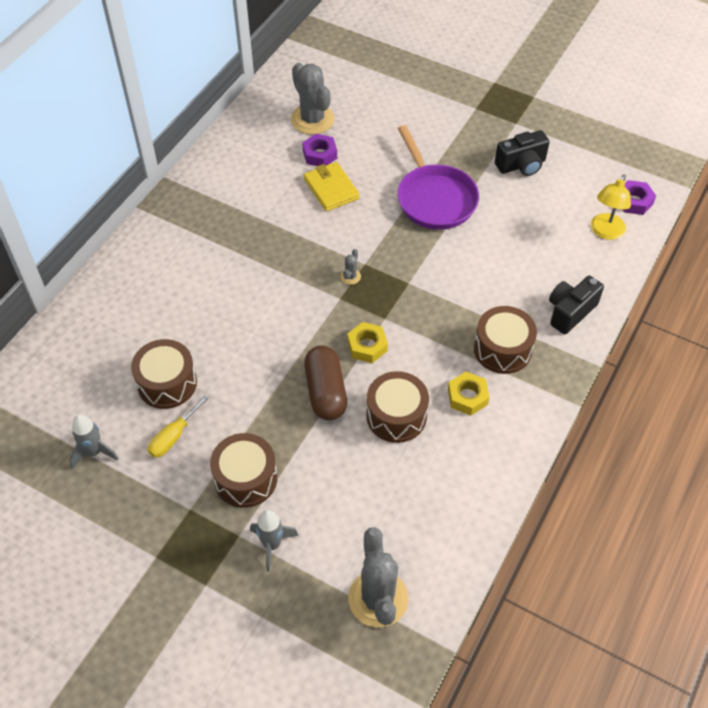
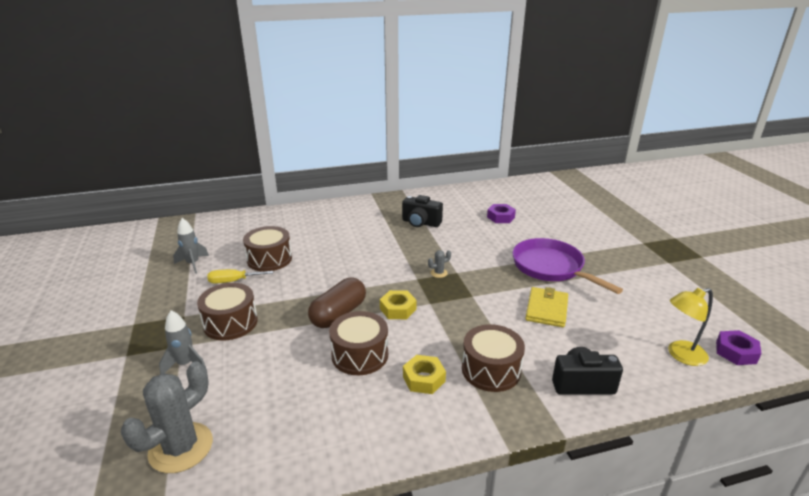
camera: 45 degrees right, 25 degrees down
grey cactus [291,63,334,135] -> none
yellow wallet [304,162,360,211] -> yellow wallet moved to [525,287,568,327]
purple pan [397,125,479,230] -> purple pan turned 120 degrees clockwise [513,238,623,294]
black camera [495,130,550,176] -> black camera moved to [402,195,443,227]

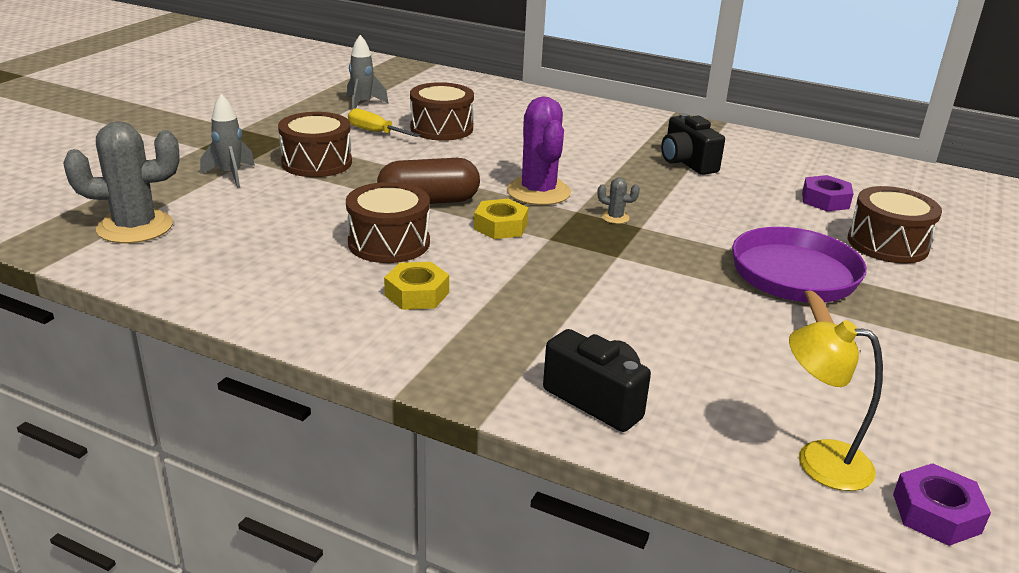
camera: 40 degrees right, 0 degrees up
brown drum [462,324,525,392] -> brown drum moved to [848,186,942,263]
yellow wallet [525,287,568,327] -> none
none -> purple cactus [507,97,571,205]

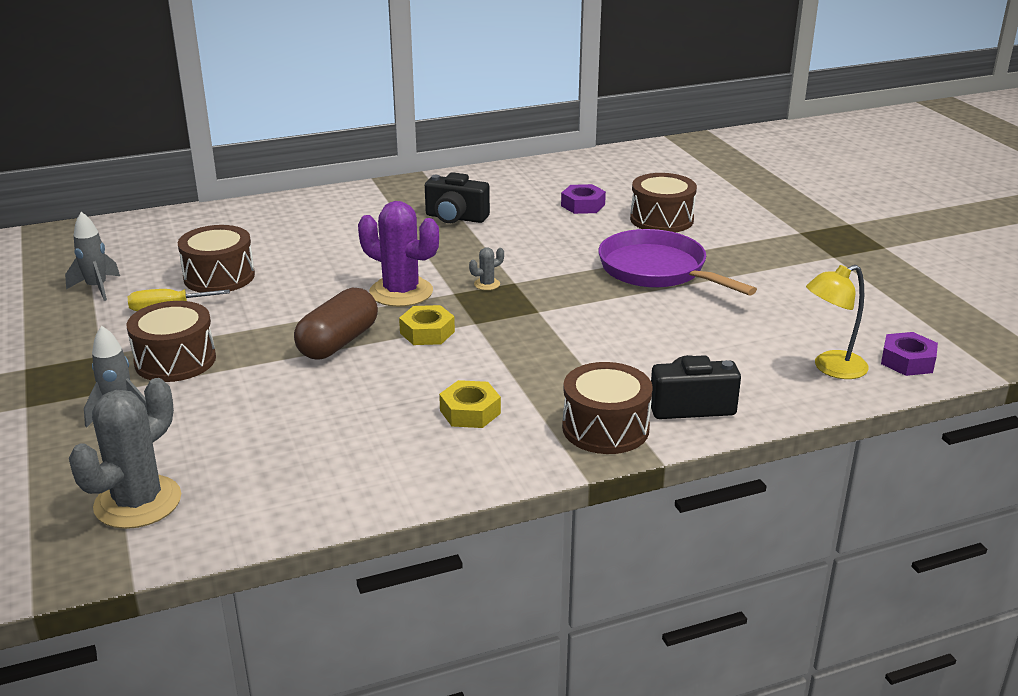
camera: 45 degrees left, 0 degrees up
brown drum [346,182,430,263] -> brown drum moved to [562,362,653,454]

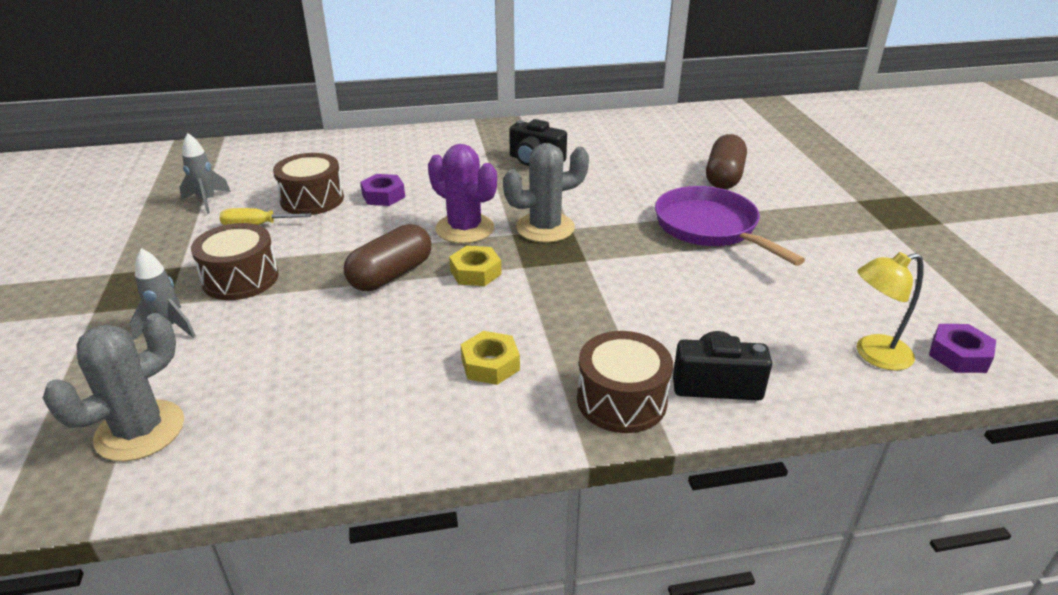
camera: 10 degrees right, 5 degrees up
grey cactus [469,247,504,290] -> grey cactus [503,143,589,243], size x2.39
purple nut [561,184,606,214] -> purple nut moved to [360,174,405,206]
brown drum [630,173,697,233] -> brown capsule [706,134,747,189]

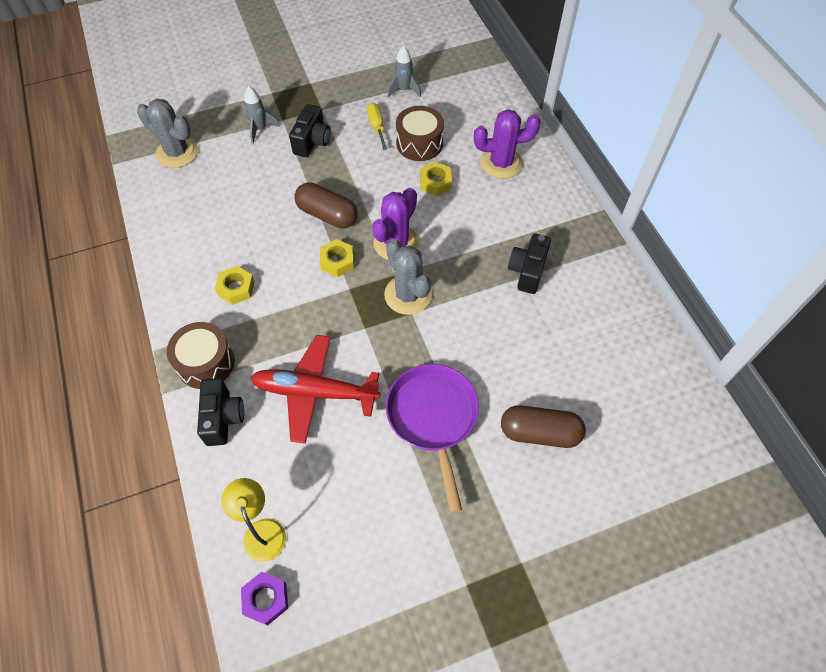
camera: 80 degrees right, 25 degrees up
brown drum [191,223,279,300] -> black camera [289,104,331,157]
purple nut [360,174,405,206] -> yellow nut [420,161,452,196]
purple pan [655,186,805,266] -> purple pan turned 60 degrees counterclockwise [386,364,479,513]
none -> red plane [251,335,381,444]
none -> purple cactus [474,109,541,179]

